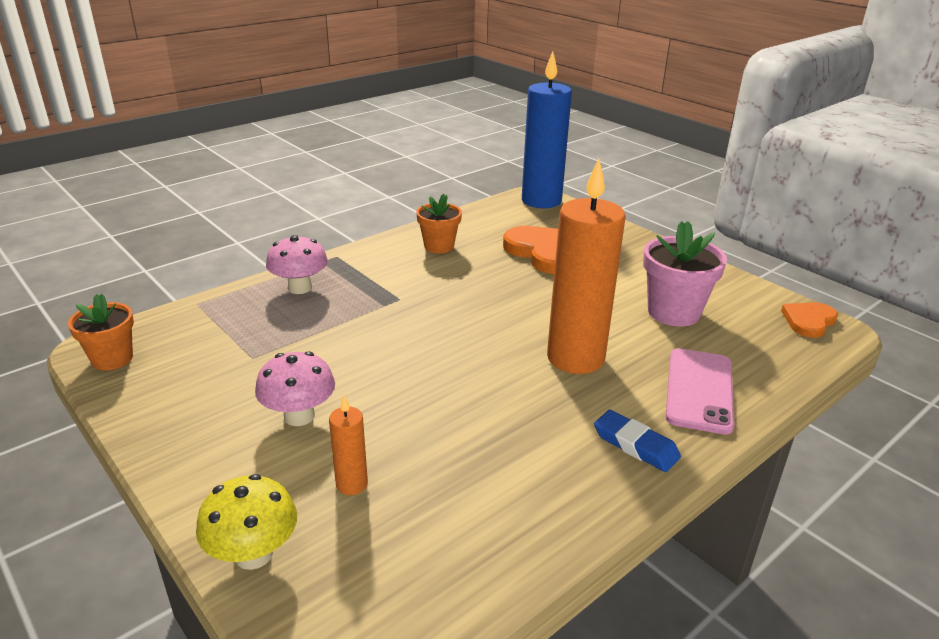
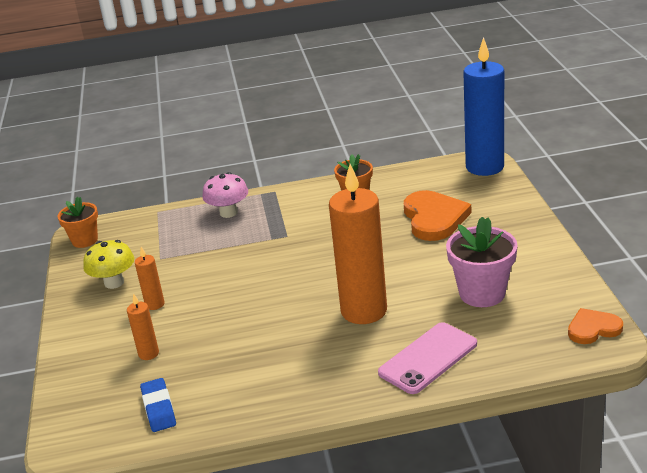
camera: 35 degrees right, 0 degrees up
yellow mushroom [196,474,297,570] -> yellow mushroom moved to [83,240,134,289]
pink mushroom [255,351,335,426] -> orange candle [135,247,164,310]
blue eraser [594,410,681,472] -> blue eraser moved to [140,378,176,432]

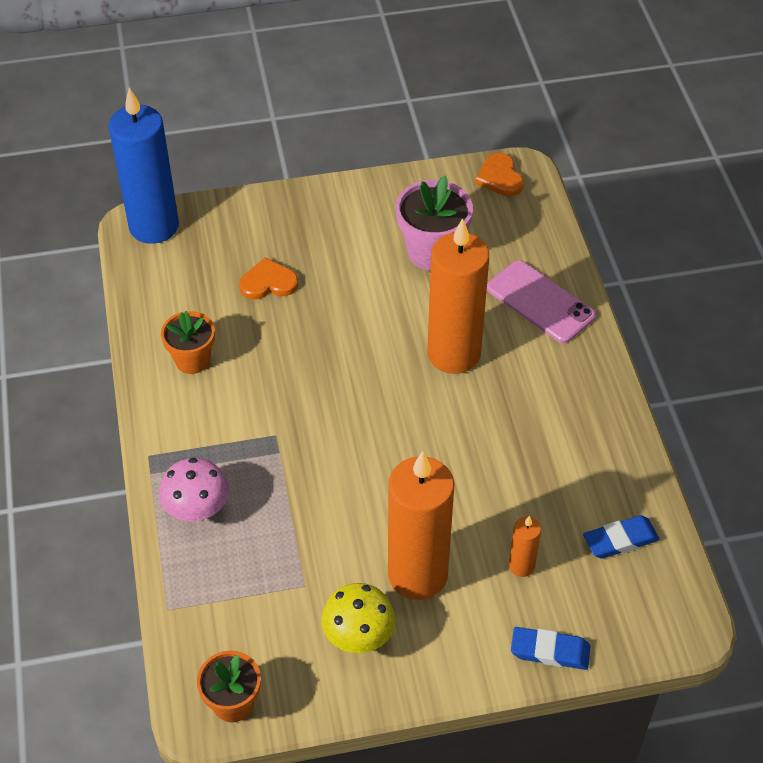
camera: 95 degrees left, 20 degrees up
orange candle [135,247,164,310] -> orange candle [388,451,454,600], size x2.29
orange heart [404,190,471,241] -> orange heart [239,257,298,300], size x0.59
none -> blue eraser [511,627,591,670]

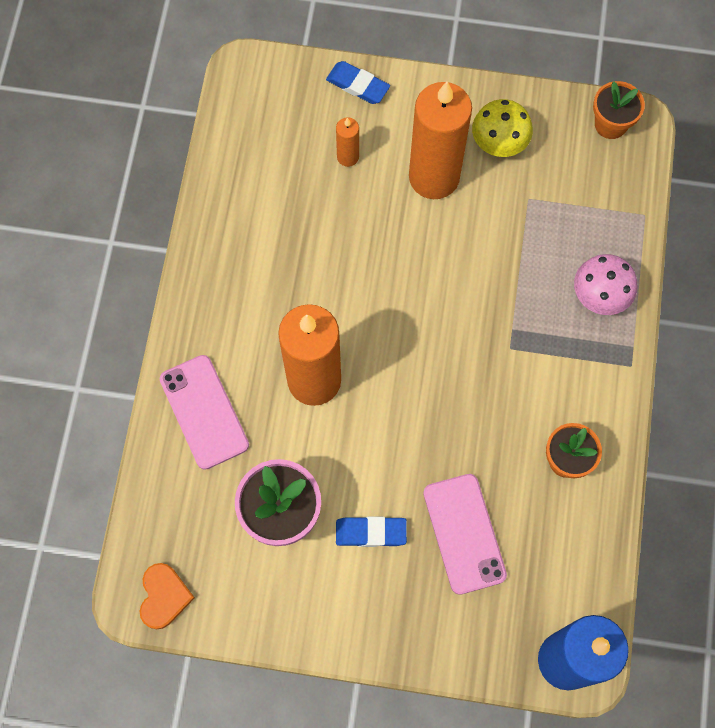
camera: 160 degrees left, 20 degrees up
orange heart [239,257,298,300] -> pink phone [423,474,507,595]
blue eraser [583,515,660,559] -> blue eraser moved to [336,517,407,547]

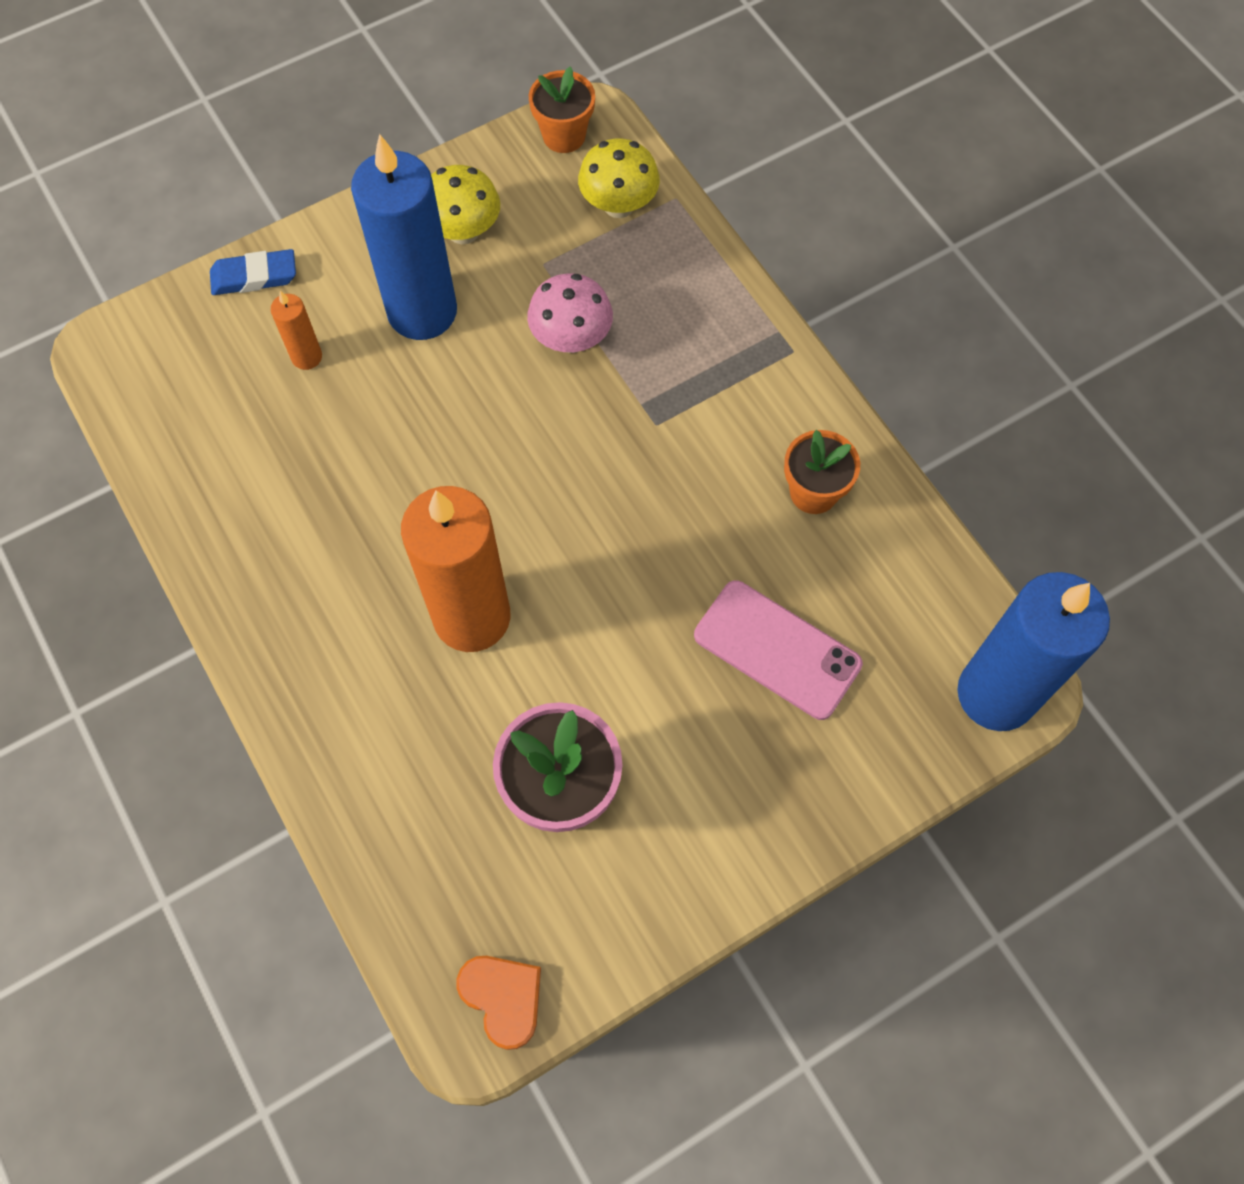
camera: 40 degrees left, 5 degrees down
pink phone [160,355,249,470] -> none
blue eraser [336,517,407,547] -> none
orange candle [409,82,472,199] -> blue candle [351,134,457,340]
pink mushroom [574,254,637,315] -> pink mushroom moved to [527,273,613,353]
none -> yellow mushroom [578,138,660,218]

